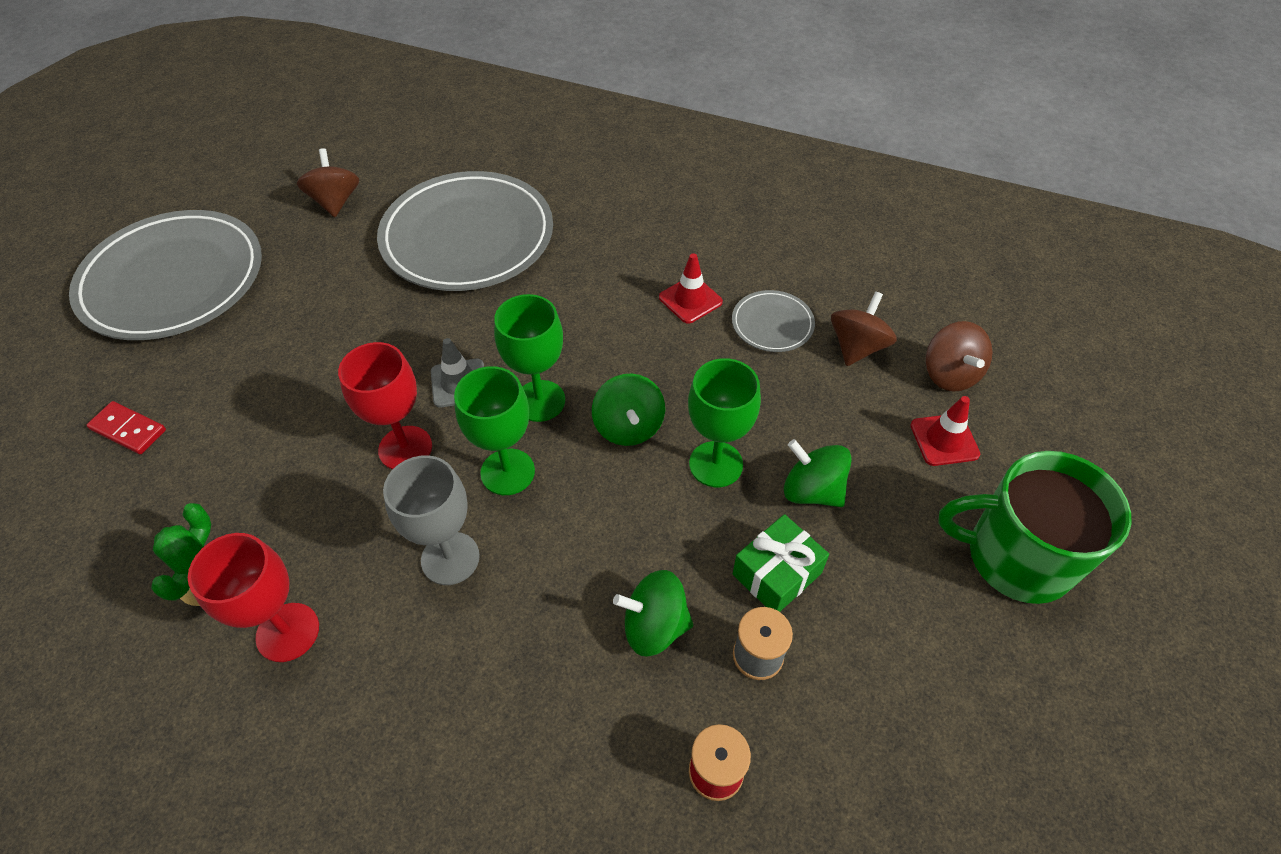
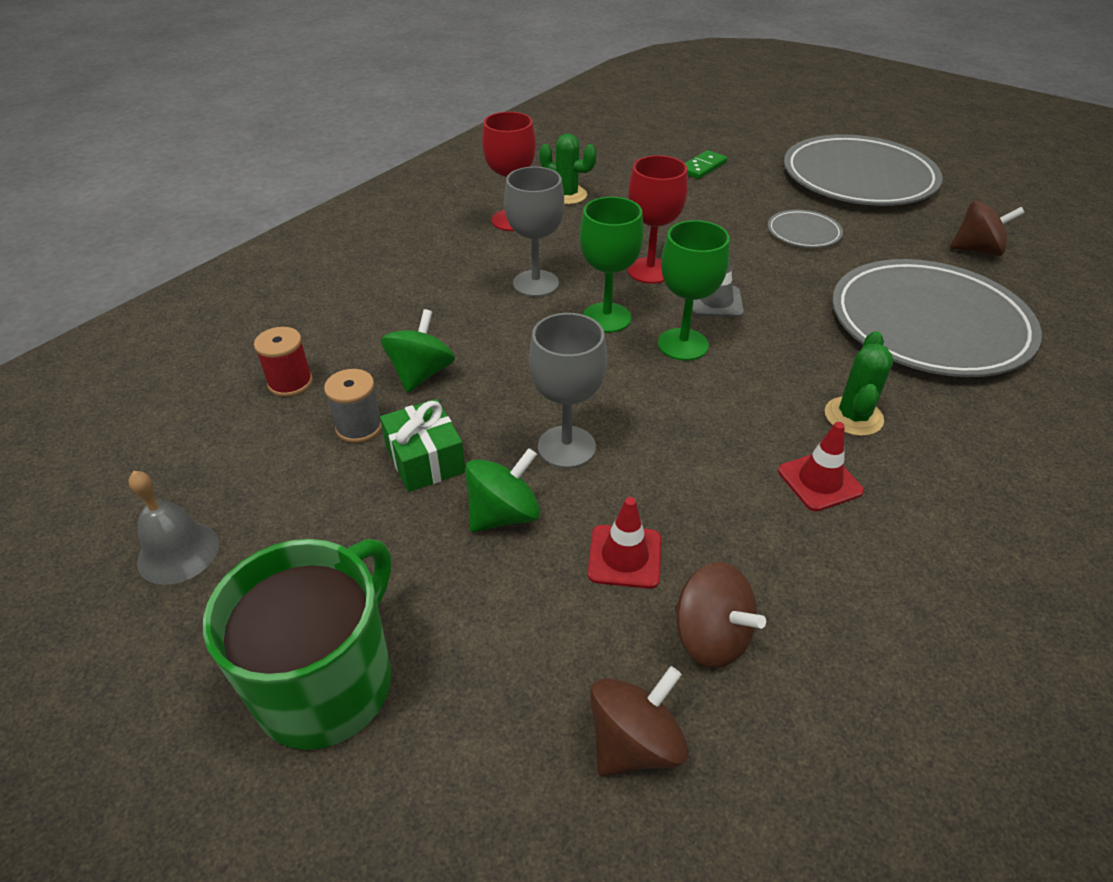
camera: 105 degrees right, 10 degrees down
red domino [87,401,166,454] -> green domino [685,150,727,179]
green spinning top [592,374,665,446] -> none
green goblet [688,358,761,487] -> grey goblet [529,313,607,468]
grey plate [732,290,815,352] -> grey plate moved to [768,210,843,248]
red traffic cone [910,396,980,466] -> red traffic cone moved to [588,497,661,589]
brown spinning top [925,321,993,391] -> brown spinning top turned 135 degrees clockwise [590,666,688,776]
none -> grey bell [128,471,219,585]
none -> green cactus [825,331,893,436]

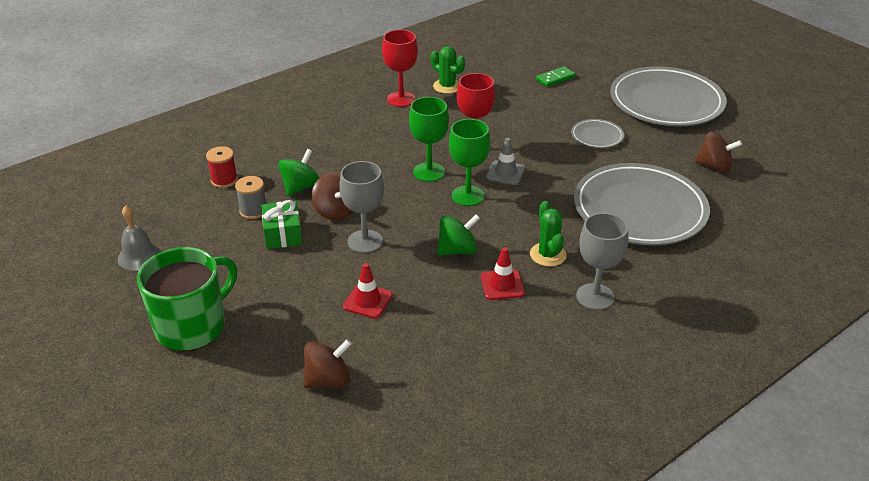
camera: 15 degrees right, 5 degrees down
green spinning top [465,448,540,532] -> green spinning top moved to [437,214,480,255]
grey goblet [504,167,564,297] -> grey goblet moved to [576,213,628,310]
brown spinning top [675,562,766,668] -> brown spinning top moved to [312,173,352,220]
green cactus [825,331,893,436] -> green cactus turned 45 degrees counterclockwise [530,201,567,267]

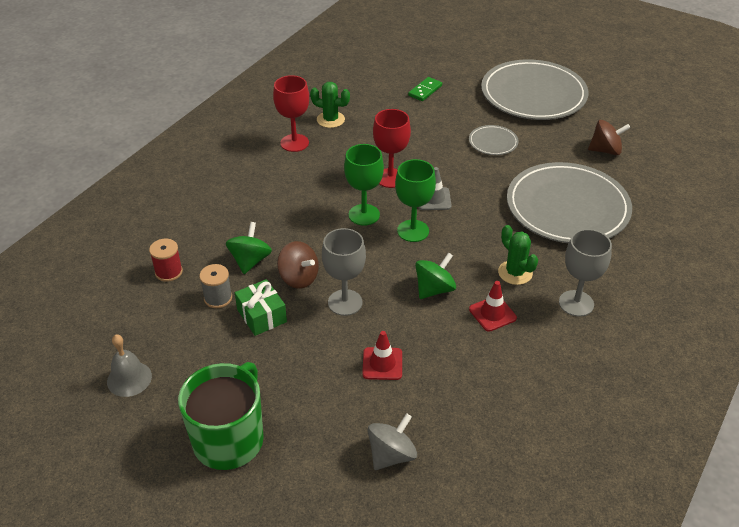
camera: 20 degrees left, 5 degrees up
brown spinning top [303,339,352,388] -> grey spinning top [368,413,417,470]

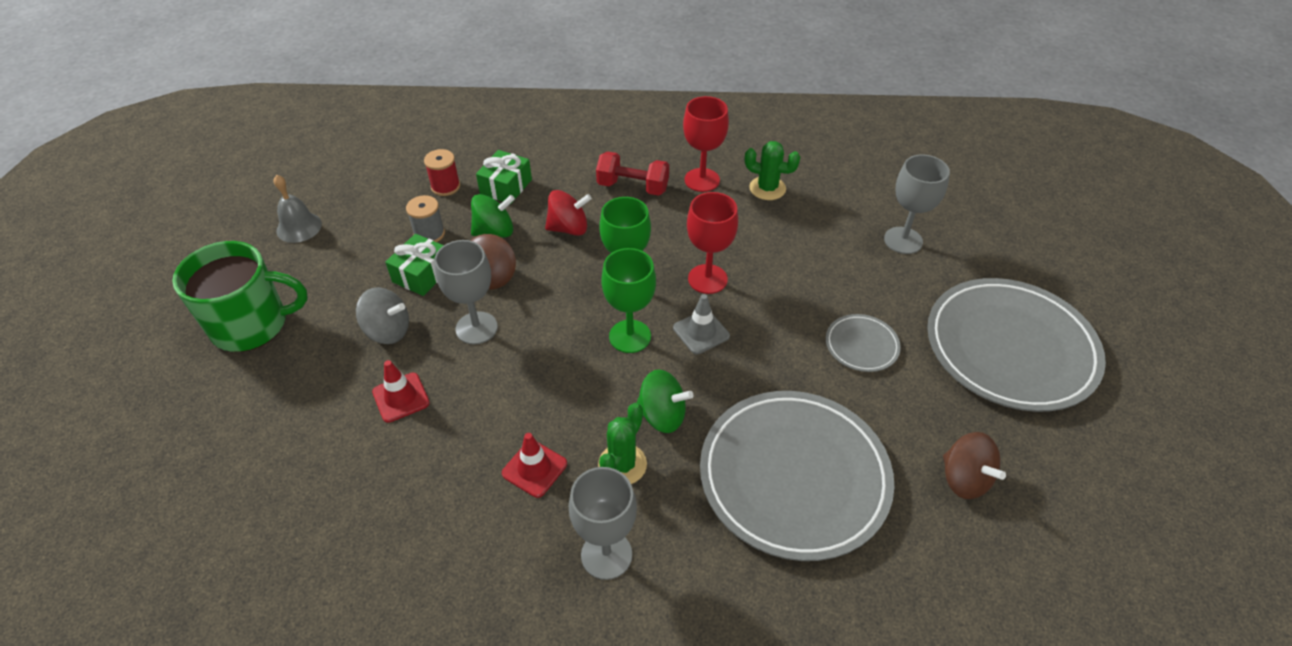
camera: 60 degrees right, 5 degrees up
green cactus [310,82,350,128] -> green cactus turned 60 degrees counterclockwise [745,141,800,200]
grey spinning top [368,413,417,470] -> grey spinning top moved to [356,287,409,344]
green domino [408,77,442,101] -> grey goblet [884,155,950,254]
green spinning top [415,252,456,299] -> green spinning top moved to [637,369,693,433]
none -> green gift [476,150,532,202]
none -> red spinning top [545,190,592,236]
none -> red dumbbell [596,151,669,196]

